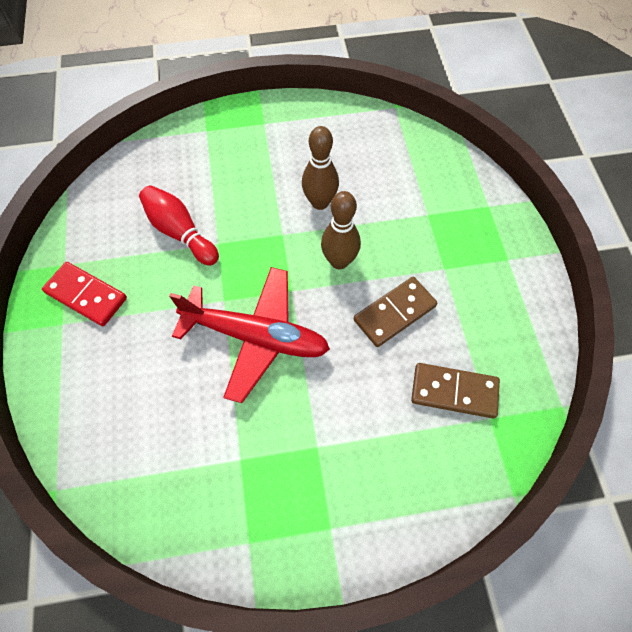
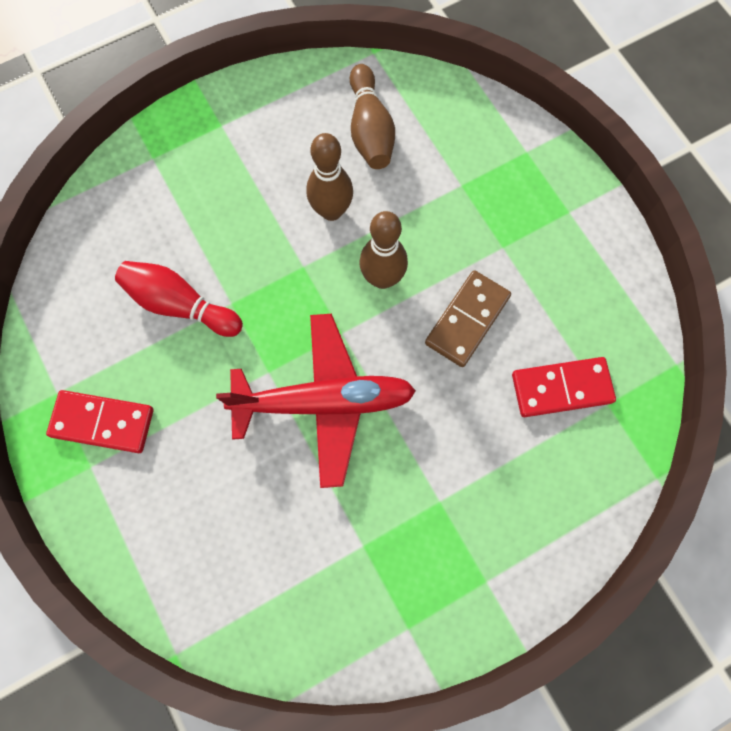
camera: 20 degrees left, 10 degrees up
brown domino [411,363,500,418] -> red domino [512,357,616,417]
none -> brown bowling pin [350,64,395,169]

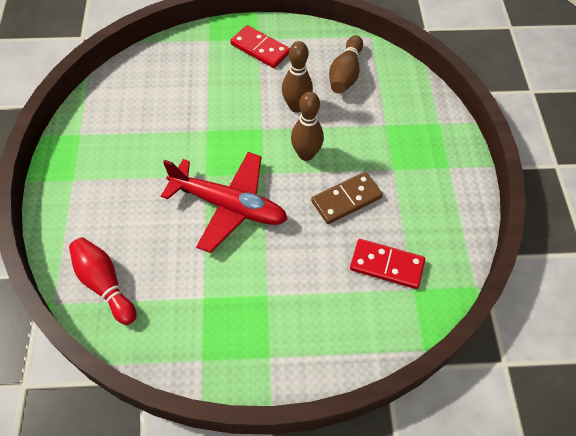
camera: 25 degrees right, 15 degrees down
red domino [46,390,154,453] -> red domino moved to [230,25,290,68]
red bowling pin [115,261,243,337] -> red bowling pin moved to [69,237,137,325]

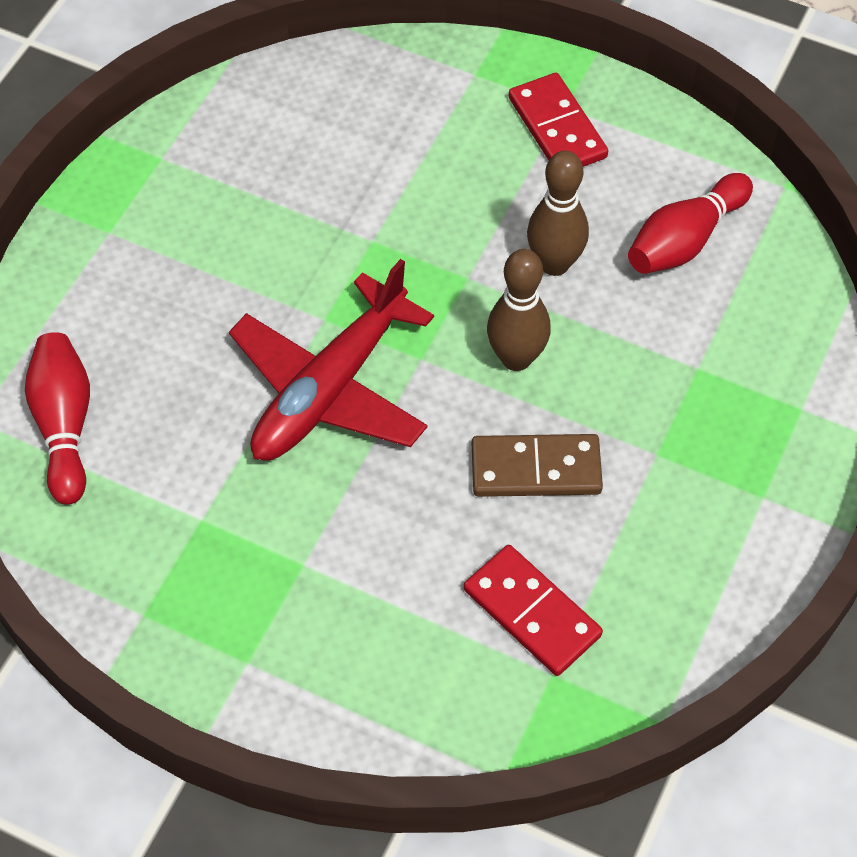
camera: 30 degrees right, 0 degrees up
red plane [161,152,288,253] -> red plane turned 75 degrees clockwise [229,259,434,461]
brown bowling pin [329,35,363,94] -> red bowling pin [628,173,753,274]

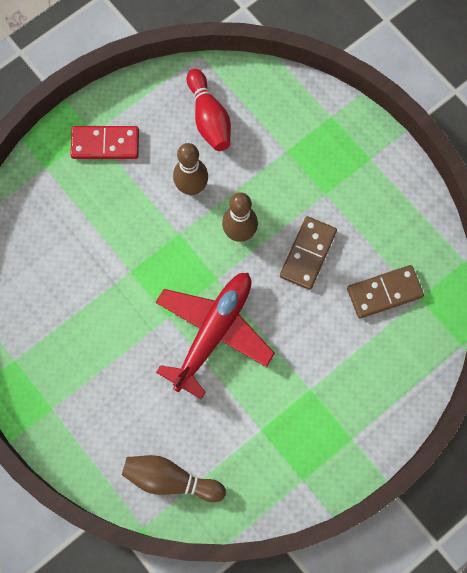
camera: 65 degrees left, 15 degrees up
red bowling pin [25,332,90,505] -> brown bowling pin [122,455,226,502]
red plane [229,259,434,461] -> red plane turned 120 degrees counterclockwise [155,273,275,399]
red domino [464,545,603,676] -> brown domino [347,265,424,319]

